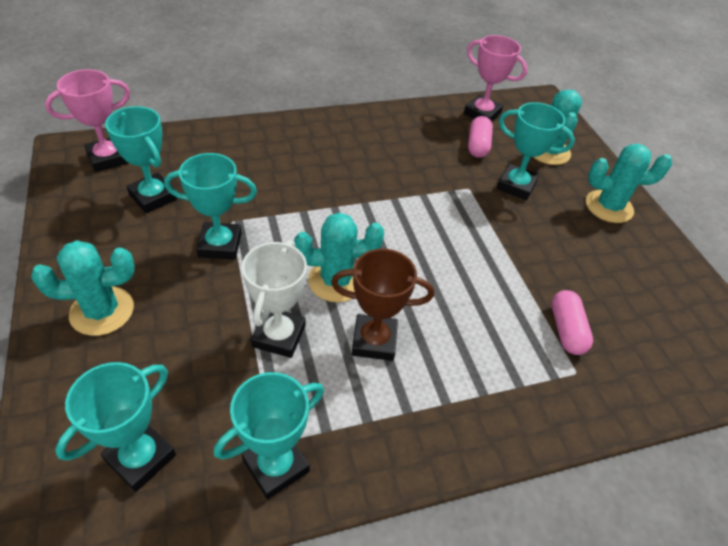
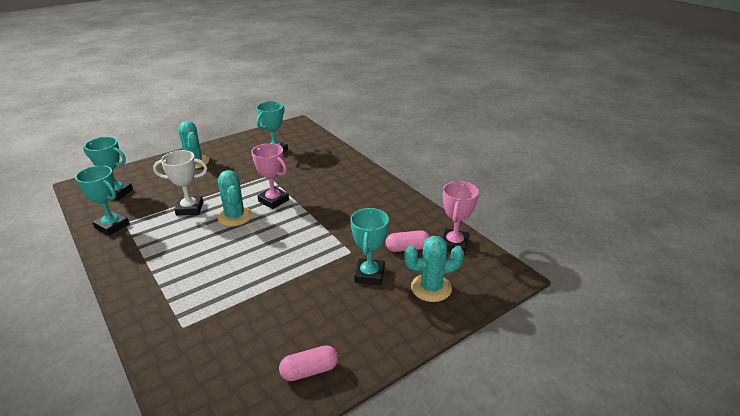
camera: 75 degrees right, 15 degrees down
pink trophy [45,69,130,172] -> pink trophy moved to [252,143,289,209]
turquoise trophy [164,153,257,260] -> none
brown trophy [331,249,434,361] -> none
pink capsule [551,290,593,355] -> pink capsule moved to [279,345,338,381]
turquoise cactus [586,144,672,223] -> none

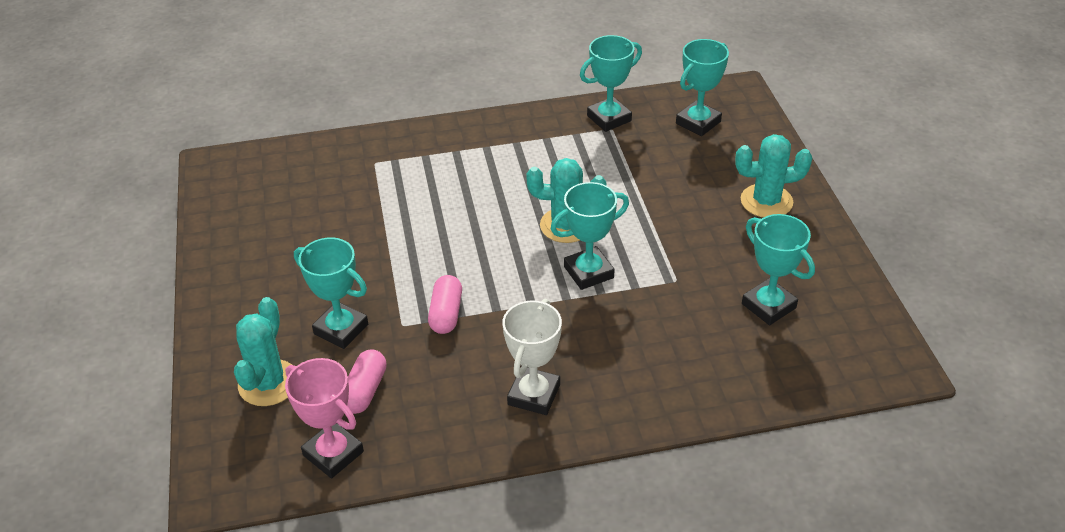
camera: 115 degrees right, 10 degrees up
white trophy [153,150,208,216] -> white trophy moved to [502,299,562,415]
pink trophy [252,143,289,209] -> turquoise trophy [551,182,629,290]
pink capsule [279,345,338,381] -> pink capsule moved to [428,275,462,334]

